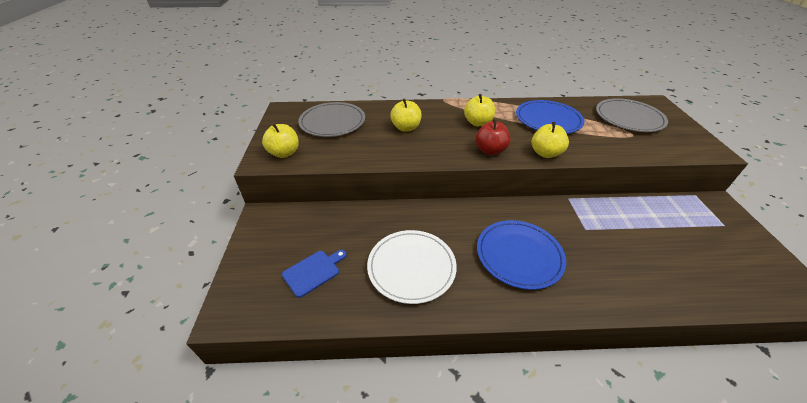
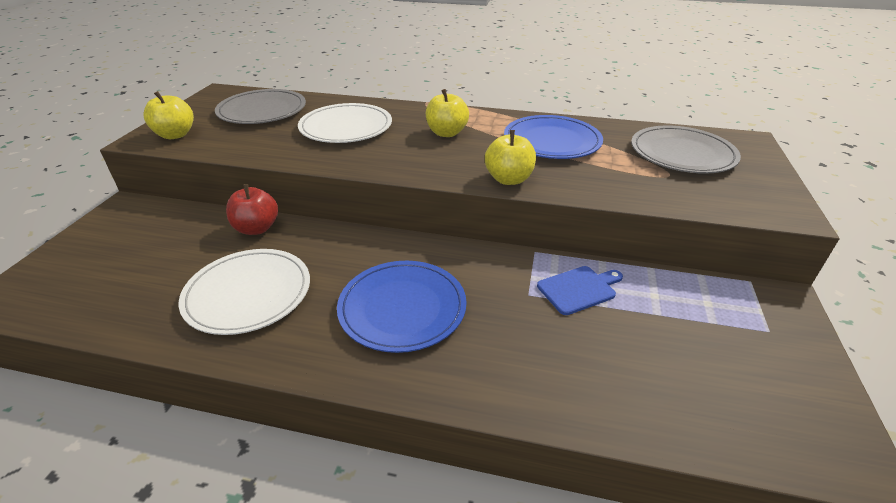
camera: 15 degrees right, 5 degrees down
blue cutting board [282,250,347,298] -> blue cutting board moved to [537,266,623,315]
yellow apple [390,98,422,132] -> white plate [298,103,392,143]
red apple [475,119,511,155] -> red apple moved to [226,184,278,235]

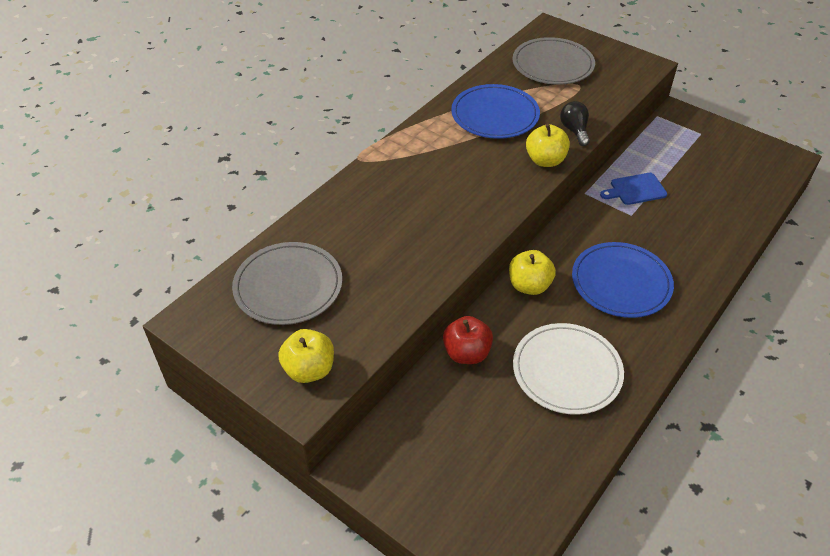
camera: 65 degrees left, 10 degrees up
white plate [298,103,392,143] -> none
yellow apple [426,89,469,137] -> yellow apple moved to [509,250,556,295]
blue cutting board [537,266,623,315] -> blue cutting board turned 105 degrees counterclockwise [600,173,667,205]
none -> black light bulb [560,101,590,146]

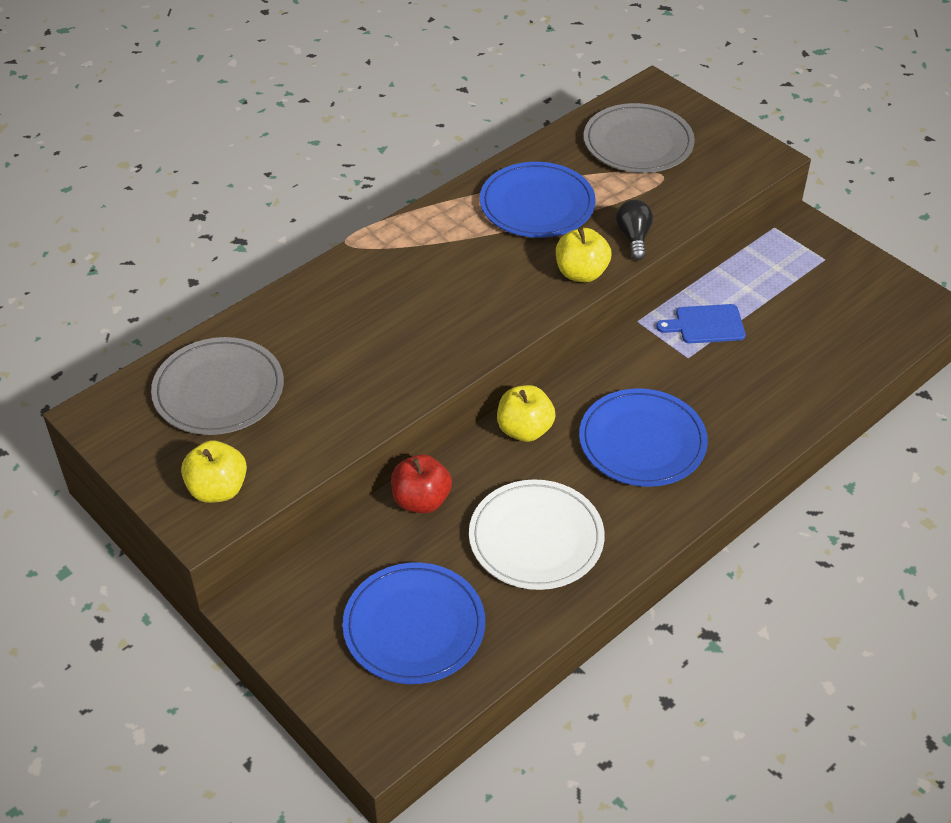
camera: 10 degrees right, 0 degrees up
none -> blue plate [342,563,485,684]

